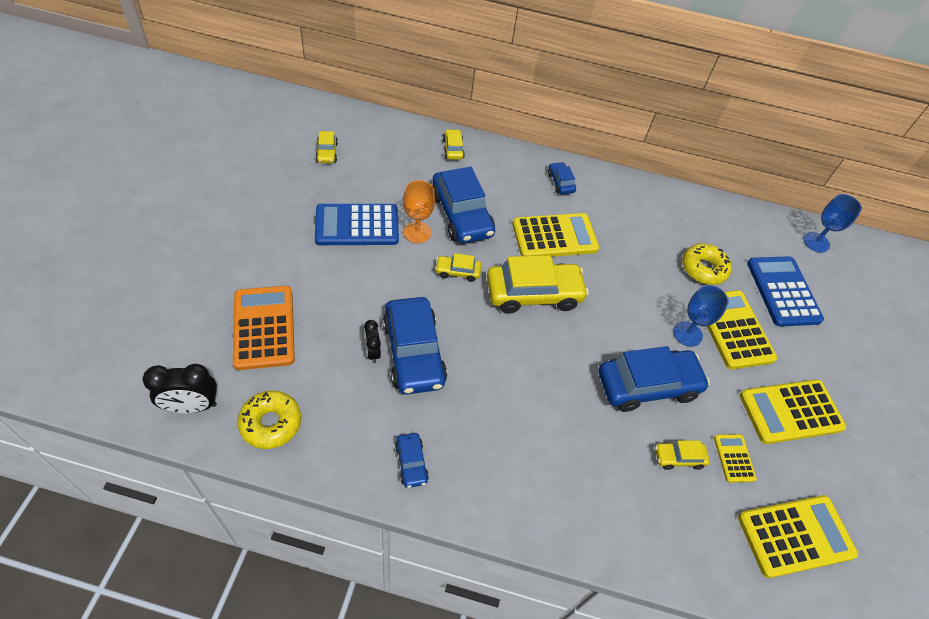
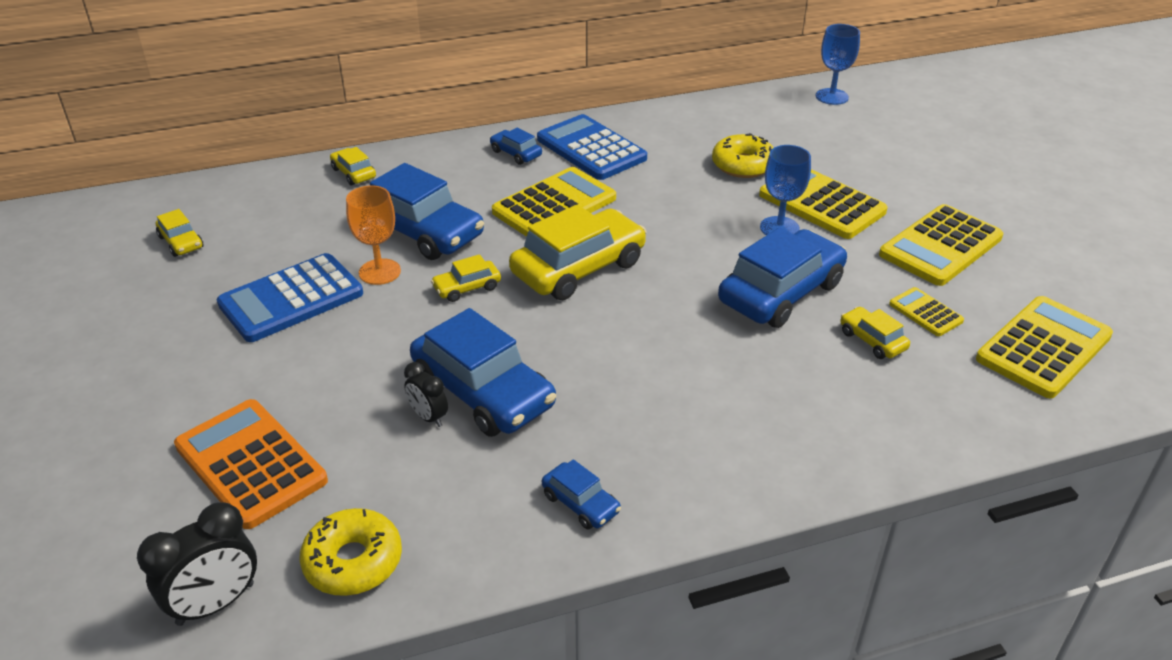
camera: 25 degrees left, 15 degrees down
yellow car [655,441,710,470] -> yellow car turned 90 degrees clockwise [840,307,910,359]
blue calculator [747,256,824,327] -> blue calculator moved to [537,114,647,180]

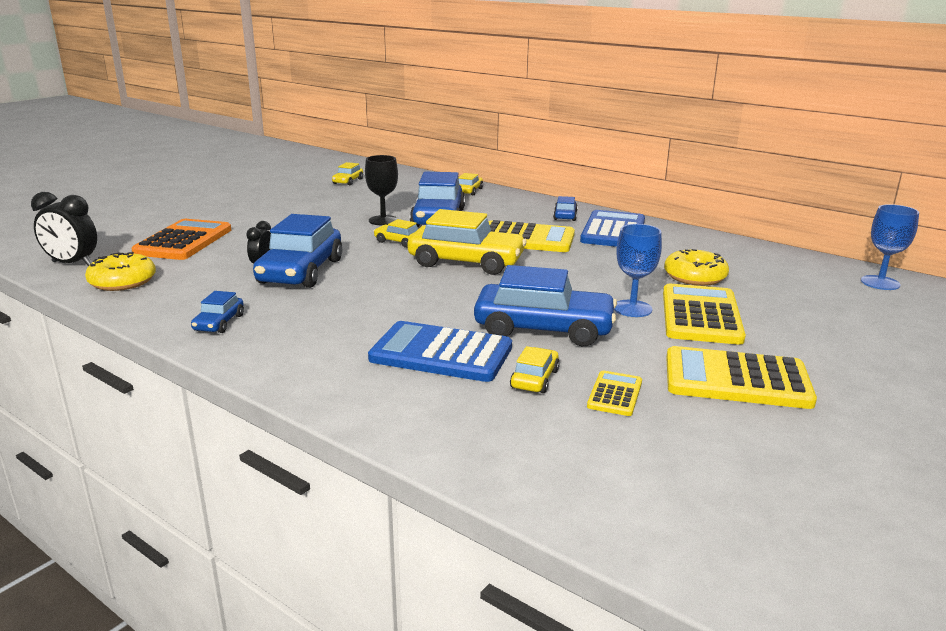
camera: 55 degrees right, 15 degrees down
blue calculator [217,253,363,342] -> blue calculator moved to [368,321,512,382]
orange goblet [346,185,401,285] -> black goblet [365,155,398,225]
yellow calculator [976,296,1113,398] -> none

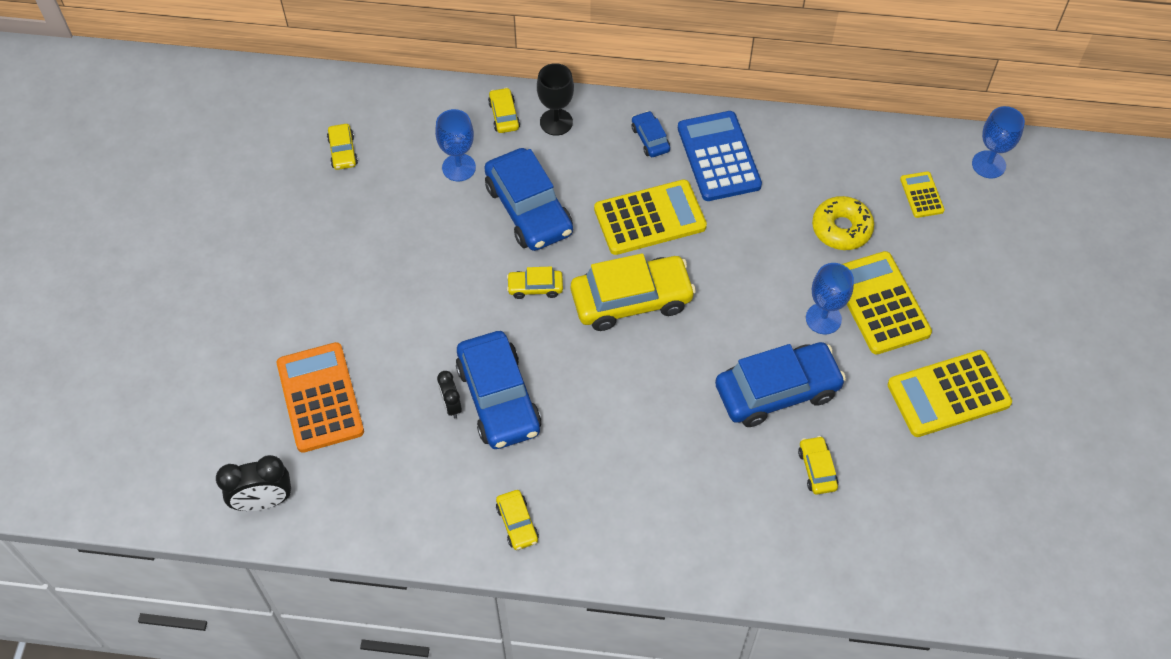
camera: 30 degrees left, 35 degrees up
yellow donut [85,252,156,291] -> none
blue car [191,291,244,333] -> yellow car [496,490,539,550]
black goblet [365,155,398,225] -> black goblet moved to [537,63,574,136]
blue calculator [368,321,512,382] -> none
yellow calculator [587,371,642,416] -> yellow calculator moved to [900,171,945,218]
none -> blue goblet [435,109,476,181]

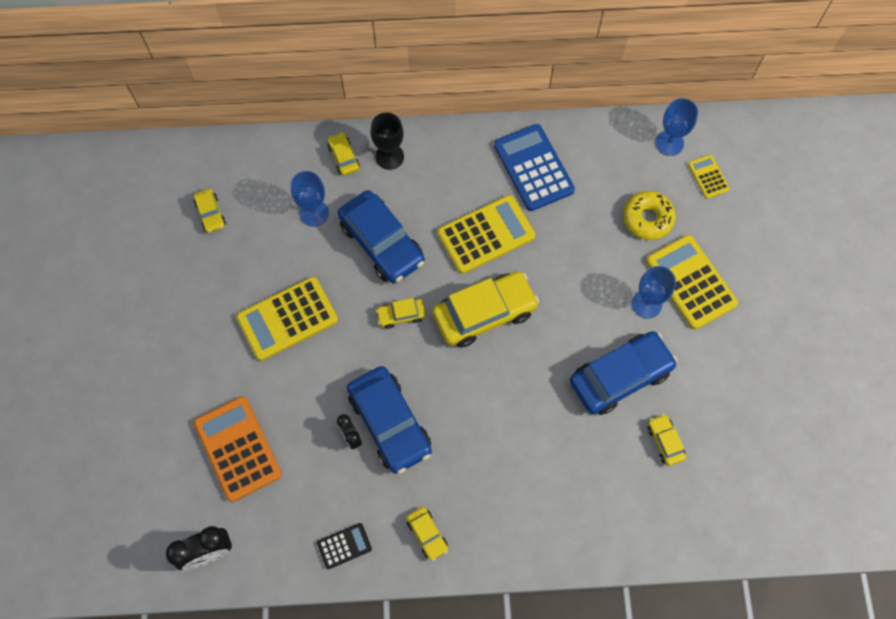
camera: 10 degrees left, 10 degrees up
blue car [632,111,670,157] -> none
yellow calculator [888,350,1012,437] -> yellow calculator moved to [236,277,338,361]
blue goblet [972,106,1025,178] -> blue goblet moved to [655,98,698,156]
none -> black calculator [317,523,372,569]

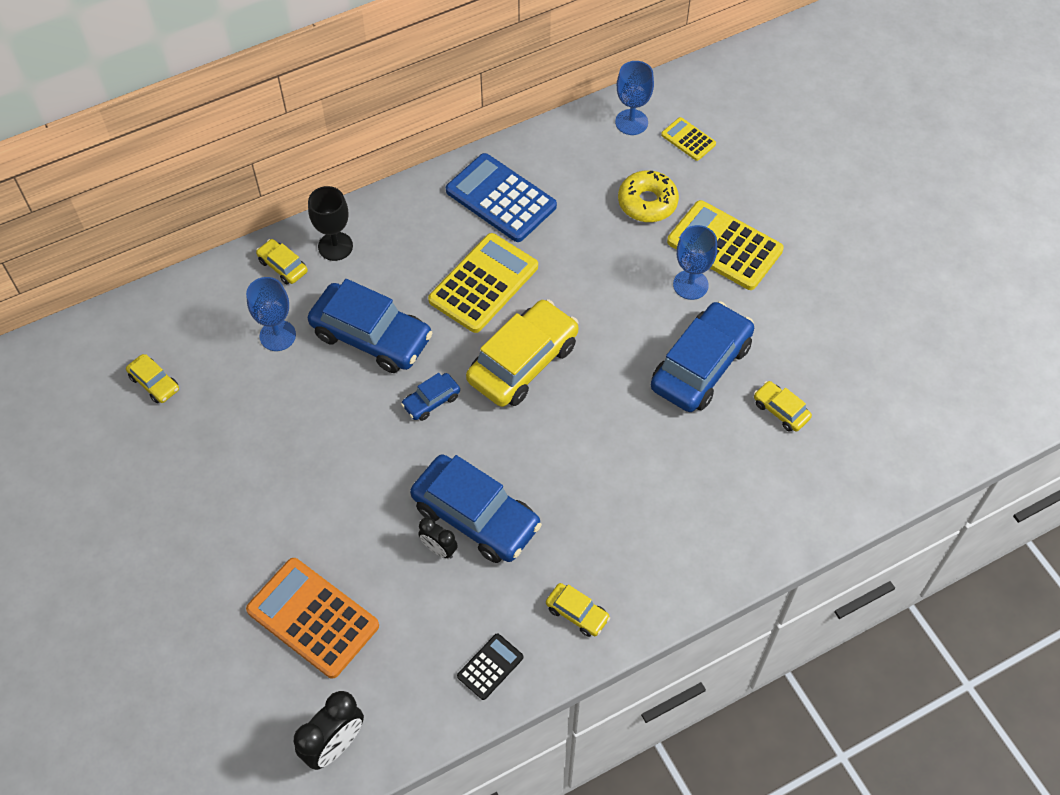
camera: 25 degrees left, 10 degrees down
yellow calculator [236,277,338,361] -> none
yellow car [376,298,426,329] -> blue car [401,373,460,421]

